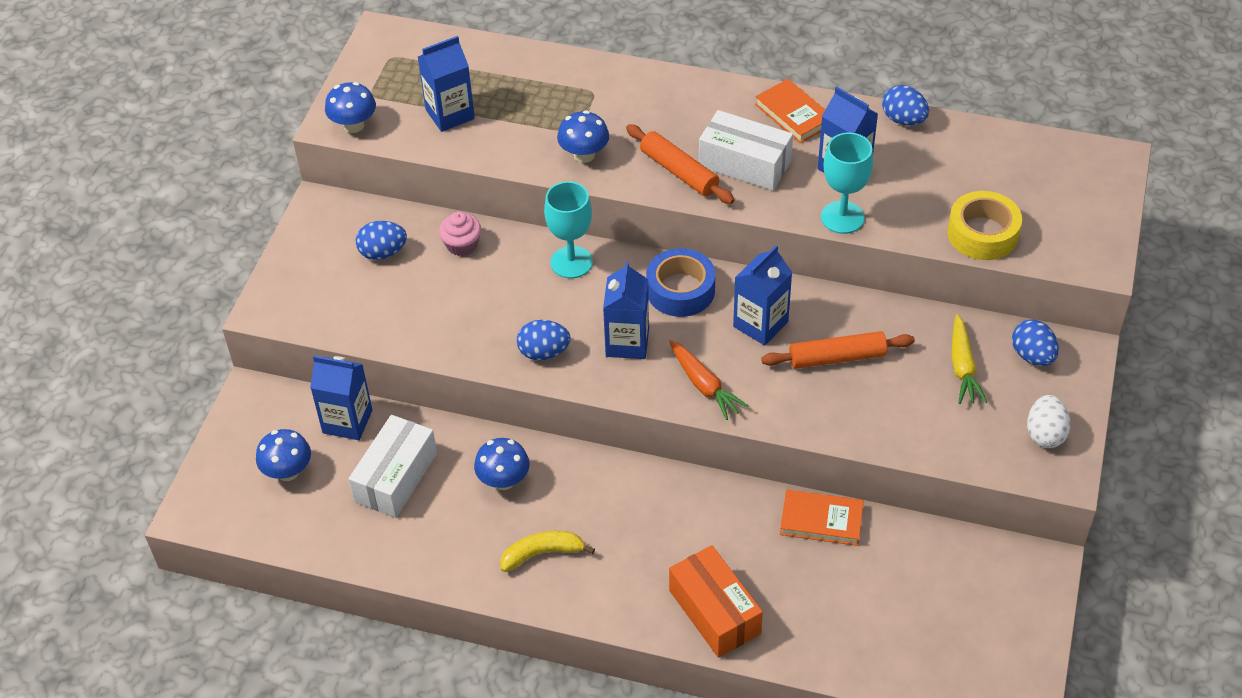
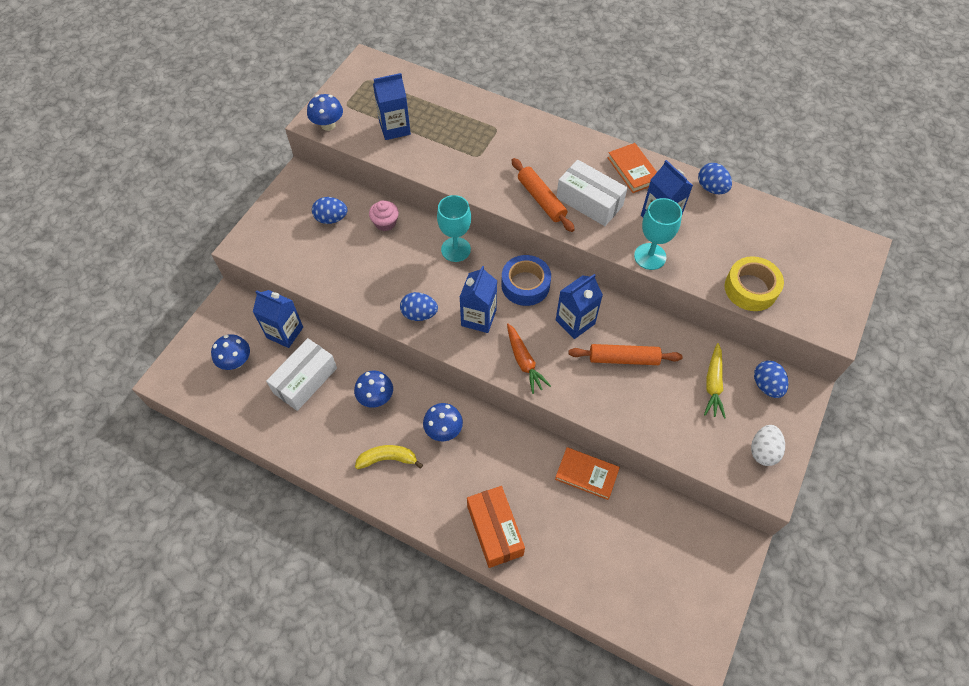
camera: 10 degrees right, 10 degrees up
blue mushroom [557,110,609,163] -> blue mushroom moved to [423,403,463,441]

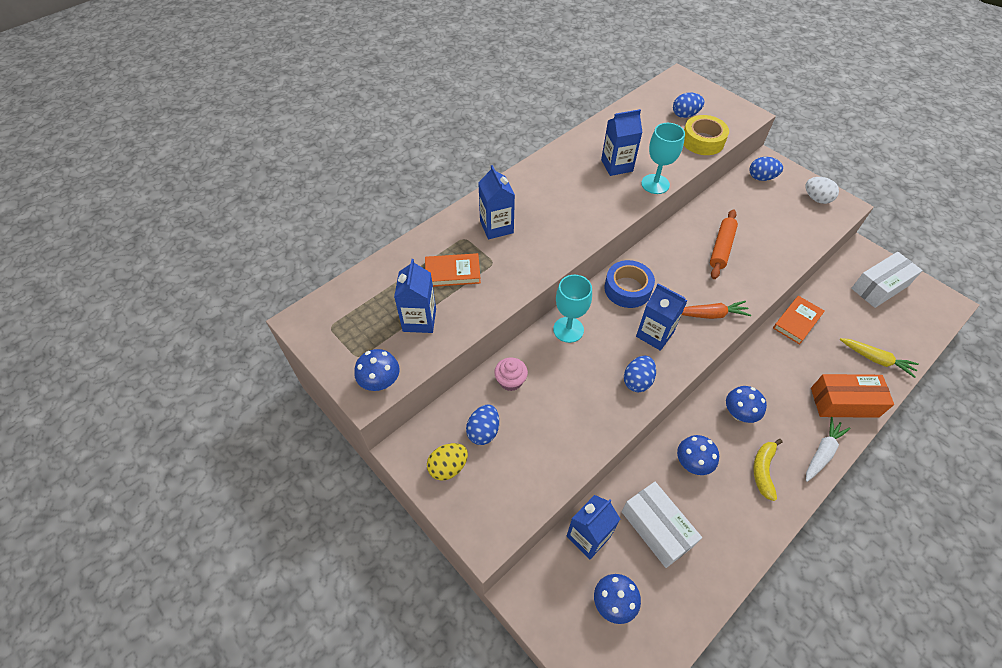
camera: 70 degrees left, 5 degrees down
orange rolling pin [511,158,575,232] -> none
white box [556,160,627,226] -> white box moved to [851,252,923,308]
blue carton [556,274,603,339] -> blue carton moved to [478,165,515,239]
orange book [608,143,657,193] -> orange book moved to [425,253,481,287]
blue egg [698,163,732,194] -> blue egg moved to [673,92,704,118]
yellow carrot [704,343,726,419] -> yellow carrot moved to [840,338,919,378]
none -> yellow egg [427,443,468,481]
none -> white carrot [806,417,850,482]

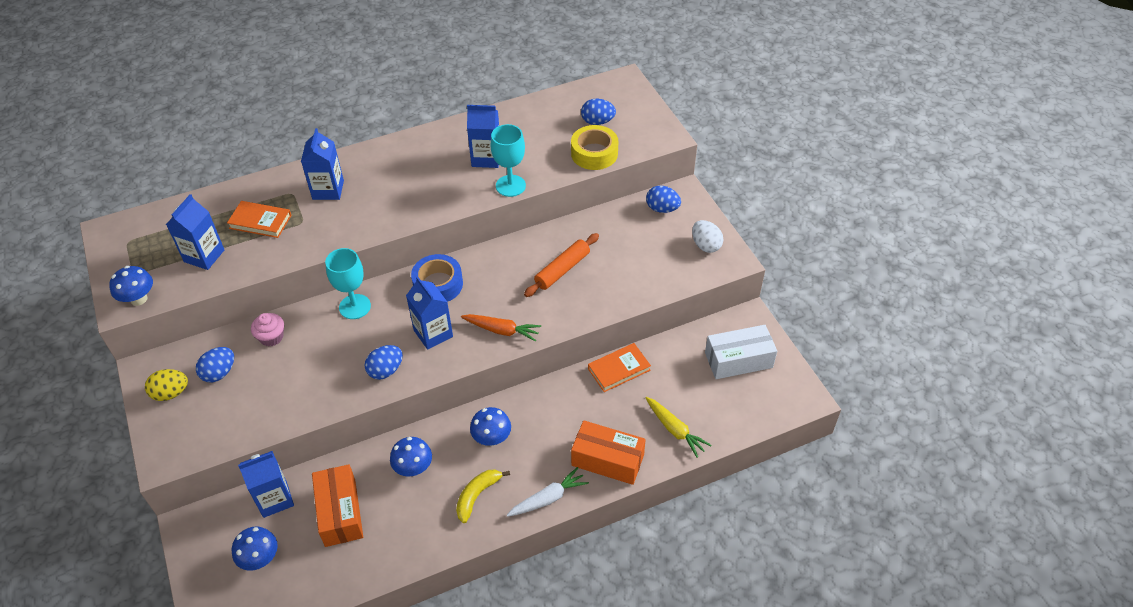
camera: 20 degrees right, 5 degrees down
white box [622,482,702,568] -> orange box [312,464,363,547]

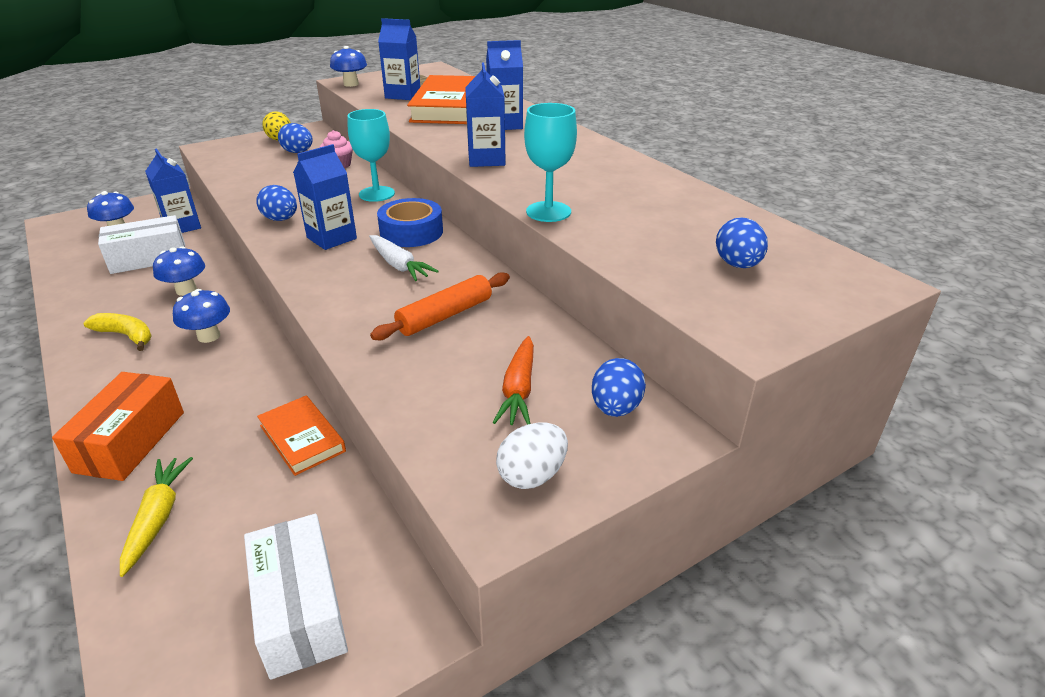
camera: 80 degrees right, 15 degrees down
orange book [227,201,292,238] -> orange book [407,75,476,124], size x1.88
orange box [312,464,363,547] -> white box [98,215,185,274]
orange carrot [461,314,541,342] -> orange carrot moved to [493,336,534,425]
blue carton [467,105,499,168] -> blue carton moved to [465,63,506,167]
white carrot [507,467,589,517] -> white carrot moved to [369,235,439,281]
orange rolling pin [524,233,599,297] -> orange rolling pin turned 75 degrees counterclockwise [370,272,510,340]
yellow tape [571,125,618,170] -> none
yellow carrot [646,397,711,458] -> yellow carrot turned 135 degrees clockwise [120,457,193,577]

